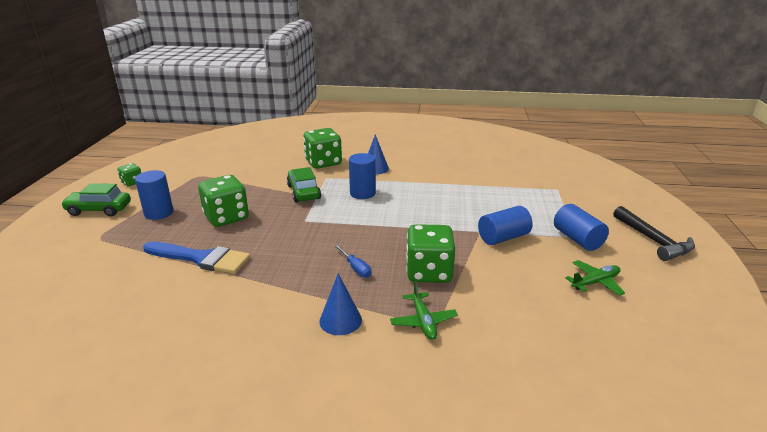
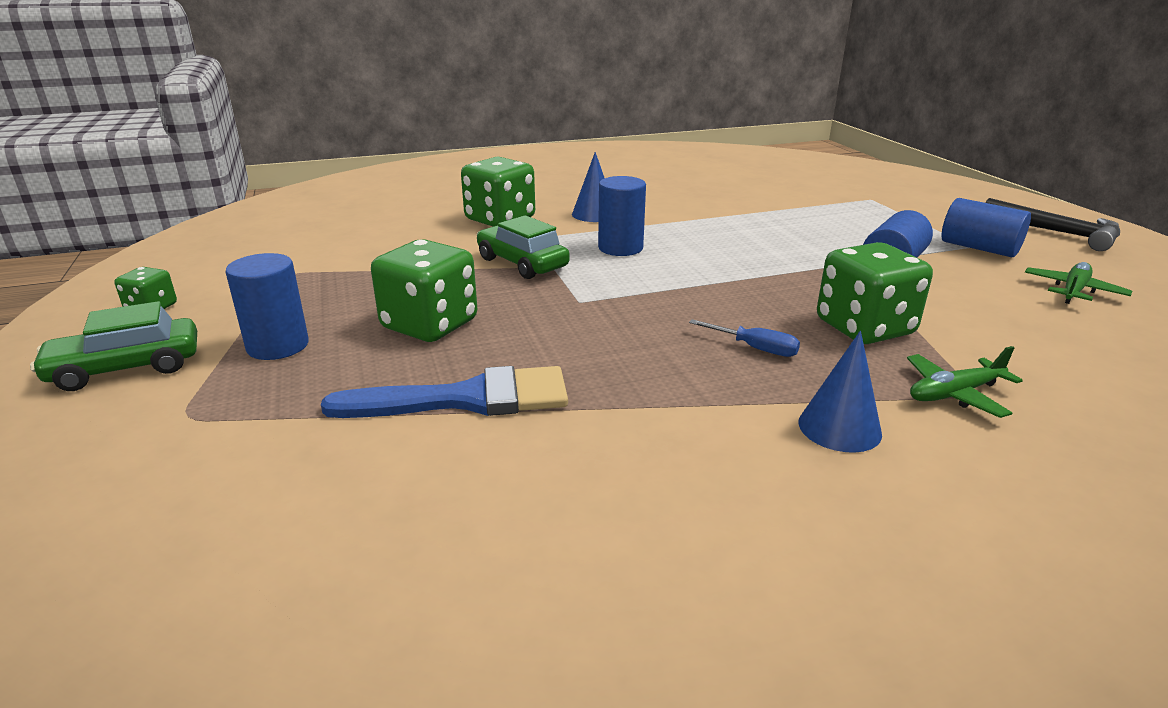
camera: 25 degrees left, 0 degrees up
green plane [390,281,458,340] -> green plane turned 105 degrees clockwise [907,346,1023,418]

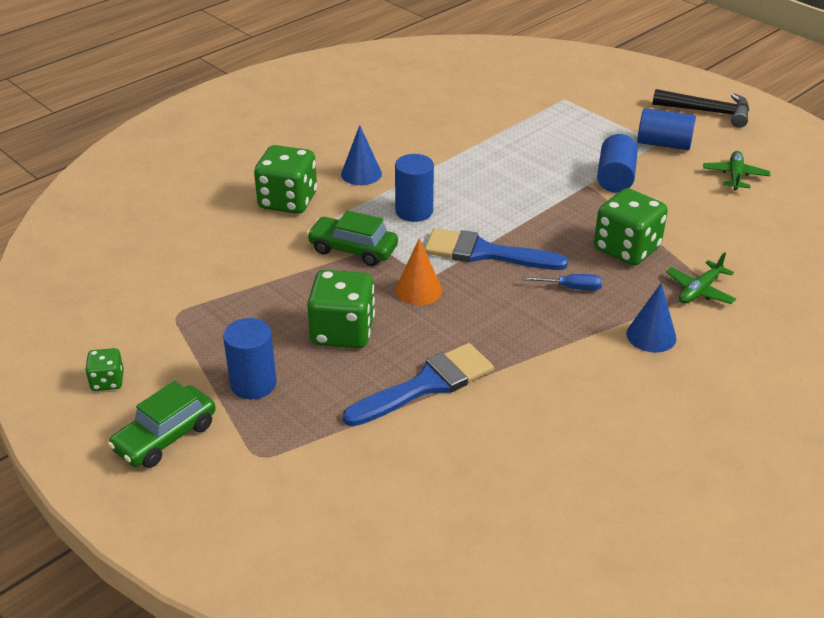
camera: 25 degrees left, 10 degrees up
none -> orange cone [395,238,442,305]
none -> blue brush [425,228,568,270]

